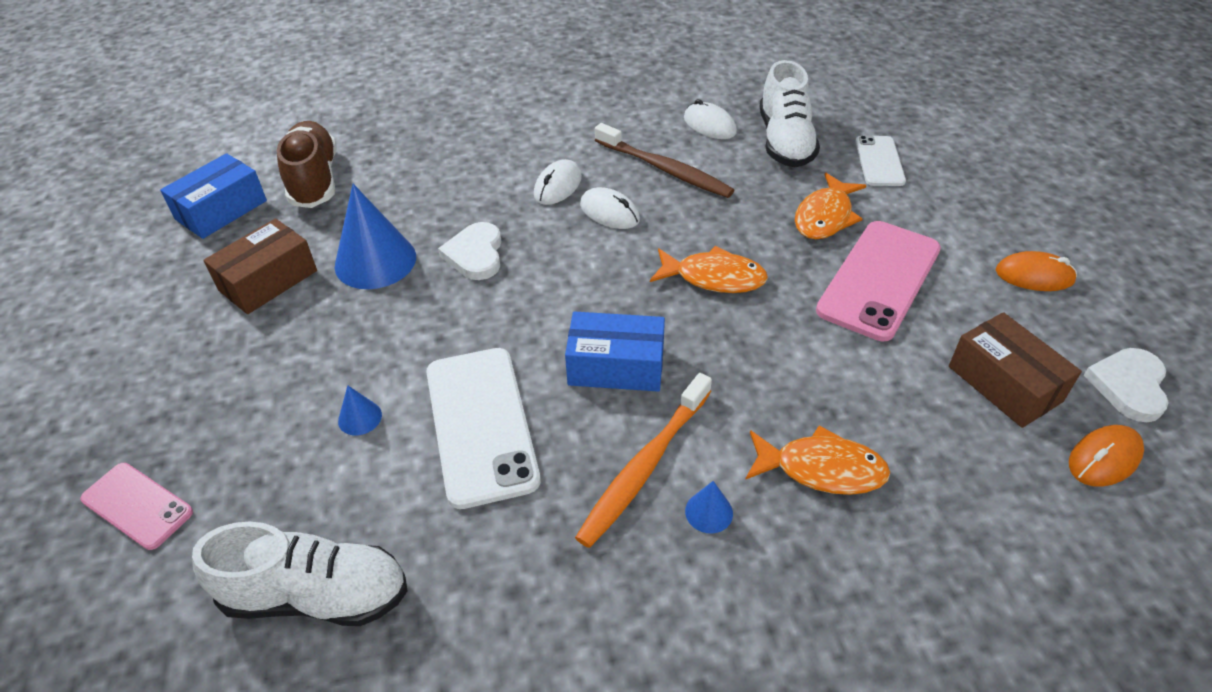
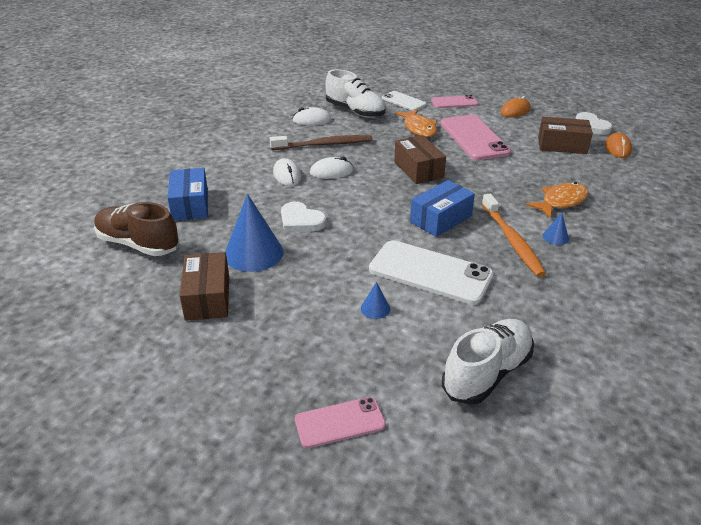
camera: 50 degrees left, 10 degrees down
blue box [160,153,267,239] -> blue box moved to [167,168,208,221]
orange fish [650,246,768,293] -> brown box [394,135,446,184]
none -> pink phone [431,95,478,108]

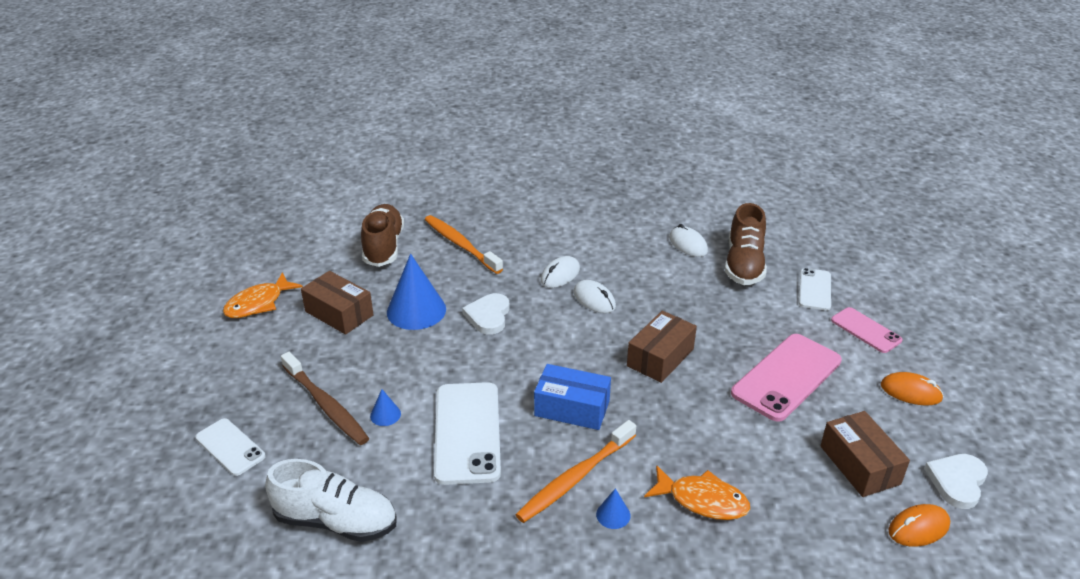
camera: 60 degrees right, 0 degrees up
blue box [167,168,208,221] -> orange toothbrush [425,215,503,274]
brown box [180,252,229,321] -> brown box turned 75 degrees clockwise [301,271,374,335]
brown toothbrush [270,135,373,150] -> brown toothbrush moved to [281,352,369,445]
pink phone [295,397,386,448] -> white phone [196,418,266,476]
white shoe [325,69,386,118] -> brown shoe [725,203,767,285]
orange fish [395,109,437,137] -> orange fish moved to [223,272,303,318]

